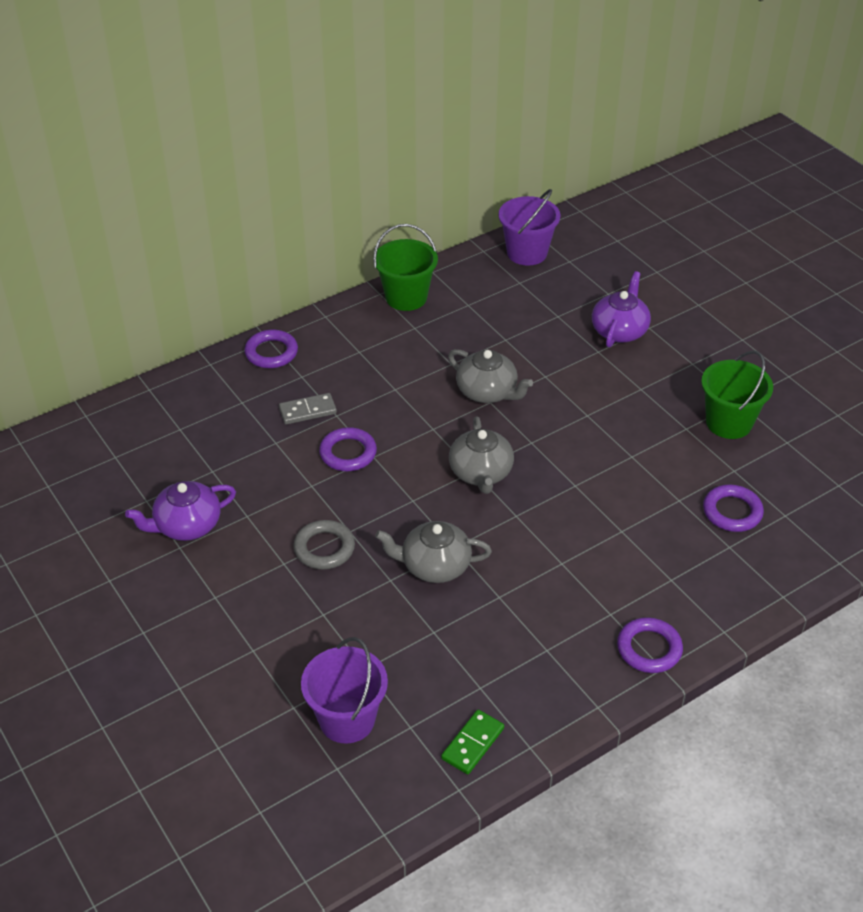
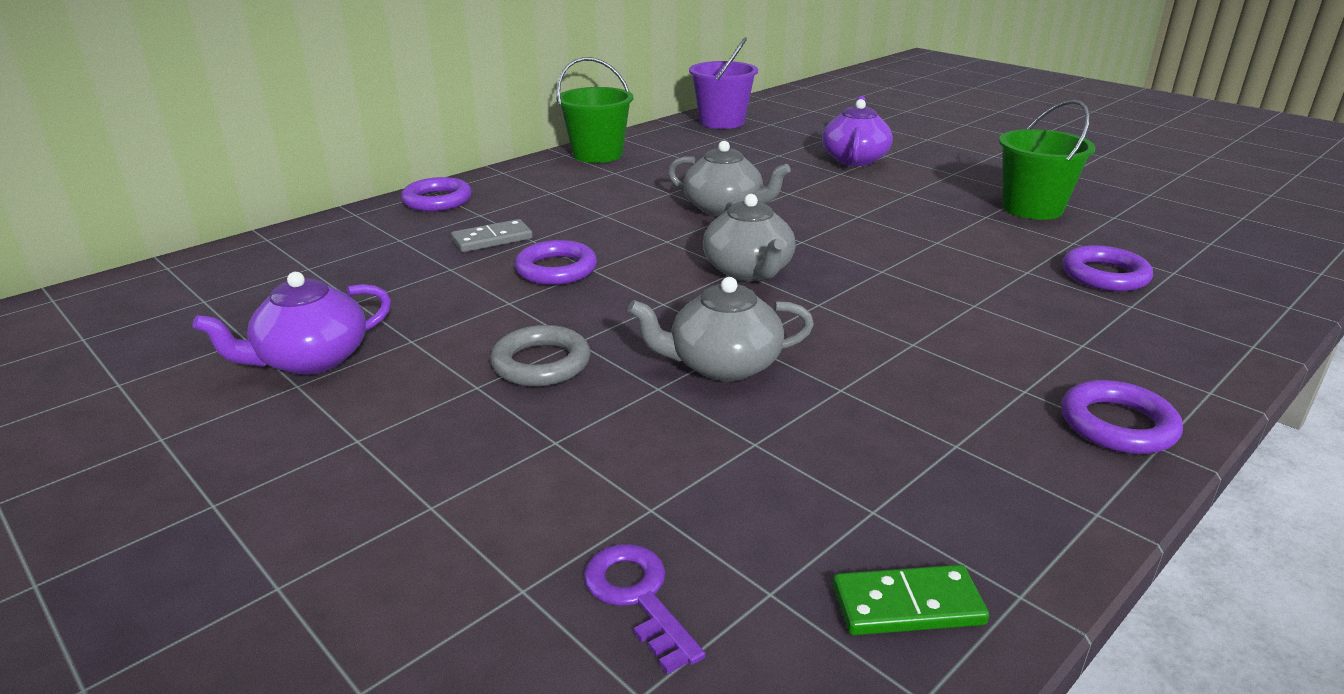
camera: 10 degrees left, 15 degrees down
purple bucket [301,637,388,744] -> purple key [584,544,706,674]
green domino [441,710,504,774] -> green domino turned 60 degrees clockwise [833,565,989,635]

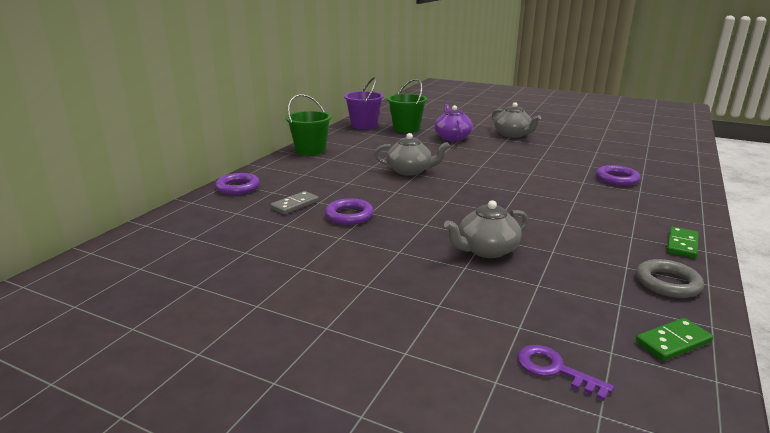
camera: 20 degrees left, 5 degrees down
purple teapot [193,272,391,375] -> none
grey ring [490,325,590,386] -> grey ring moved to [636,259,704,298]
grey teapot [703,194,796,281] -> grey teapot moved to [492,102,541,138]
green bucket [999,100,1095,220] -> green bucket moved to [387,79,427,133]
purple ring [1061,380,1183,454] -> green domino [666,227,699,258]

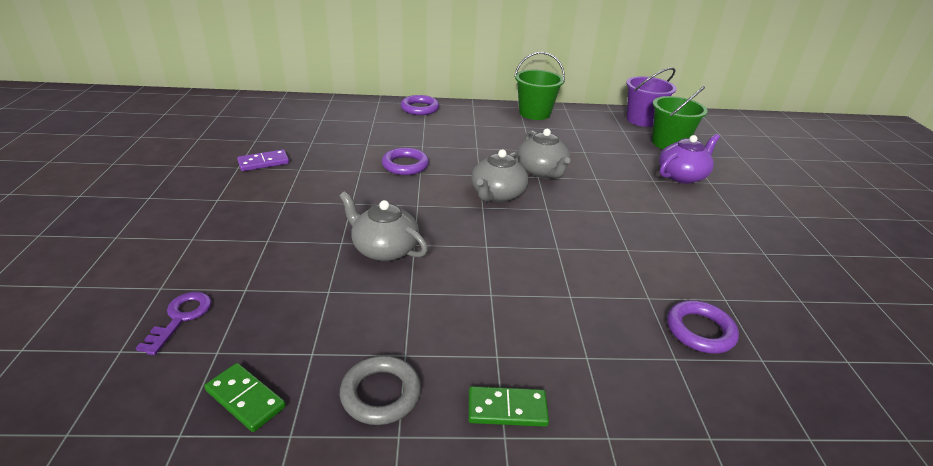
camera: 60 degrees right, 10 degrees up
grey domino [270,191,319,215] -> none
grey teapot [492,102,541,138] -> grey teapot moved to [471,149,528,202]
none -> purple domino [237,150,289,171]

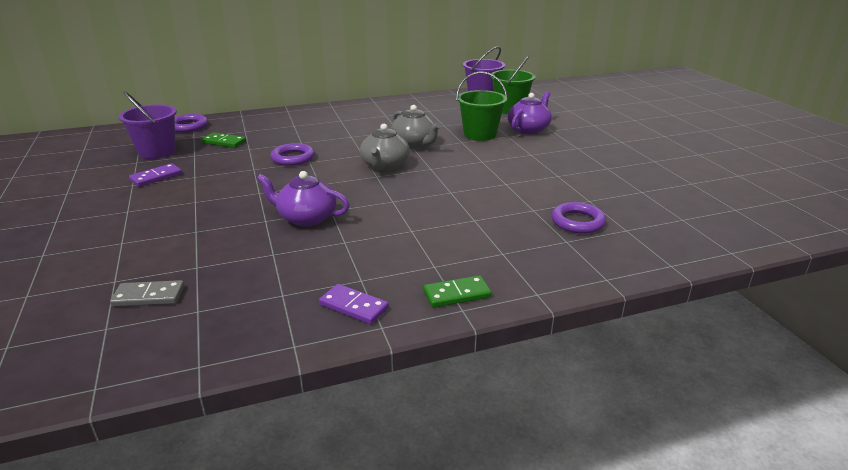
camera: 15 degrees left, 5 degrees down
purple key [136,292,212,355] -> grey domino [110,280,184,307]
green domino [204,363,286,432] -> green domino moved to [202,132,246,148]
grey teapot [340,191,428,261] -> purple teapot [257,171,349,226]
grey ring [340,356,421,425] -> purple domino [319,284,389,324]
purple ring [401,95,439,115] -> purple ring moved to [175,114,208,133]
green bucket [514,52,565,120] -> green bucket moved to [456,71,508,141]
none -> purple bucket [118,91,177,159]

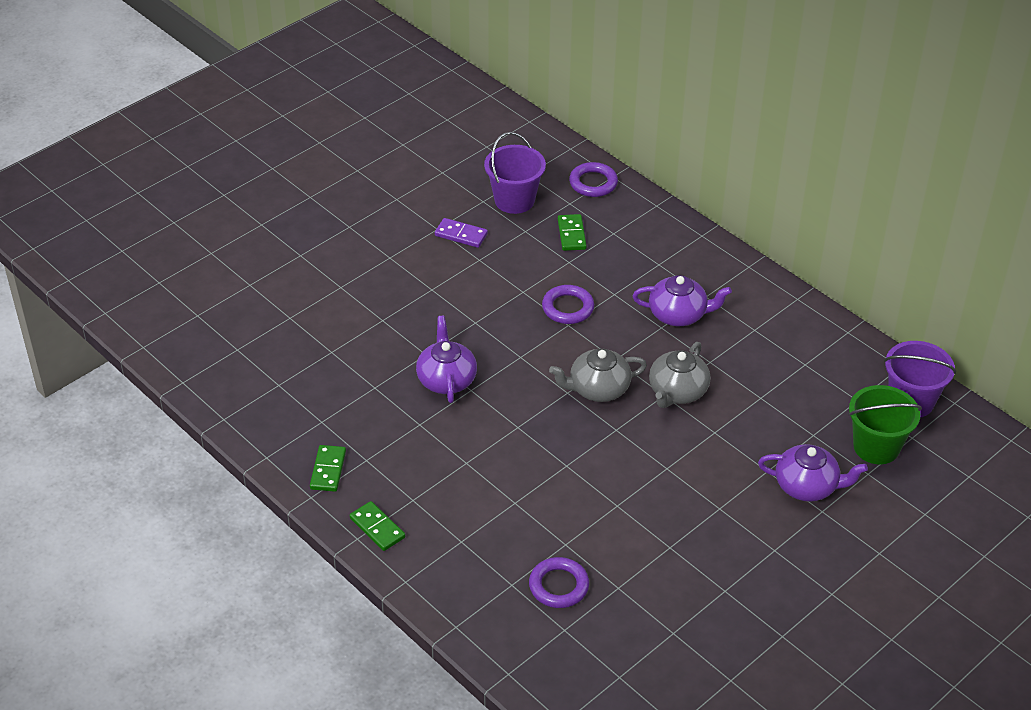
camera: 65 degrees right, 15 degrees up
grey domino [110,280,184,307] -> none
purple domino [319,284,389,324] -> green domino [310,445,346,492]
green bucket [456,71,508,141] -> none
none -> purple teapot [633,275,732,326]

